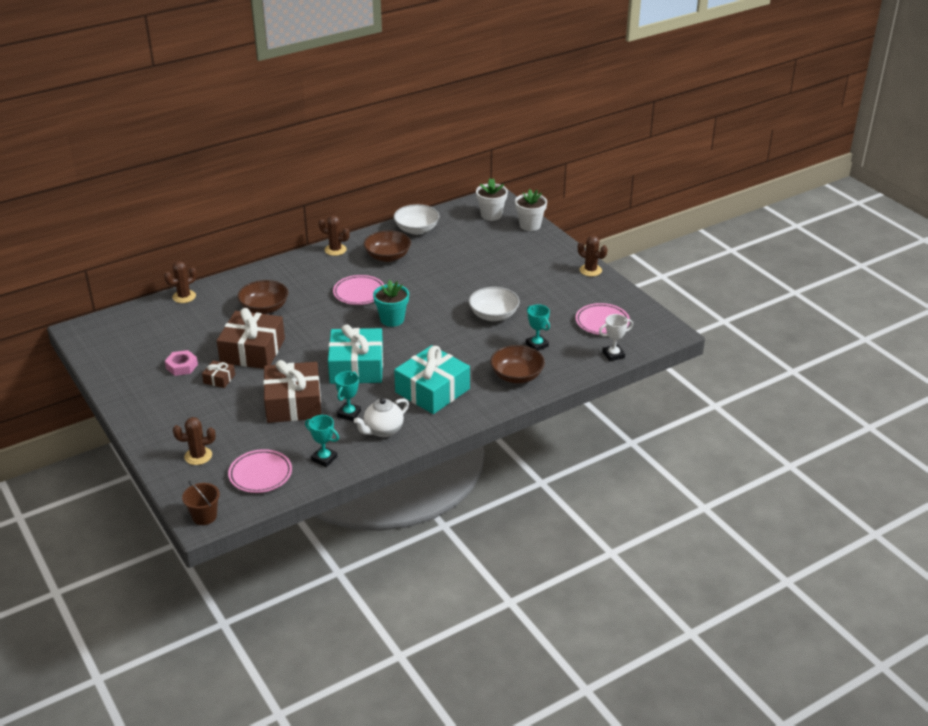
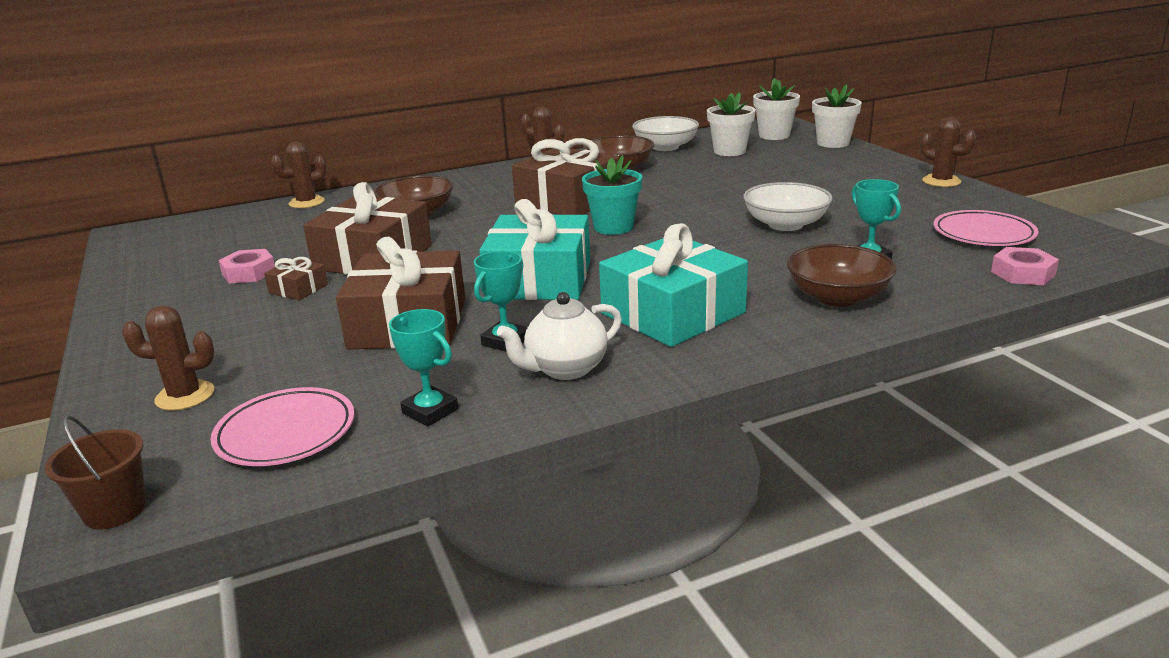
camera: 10 degrees right, 10 degrees down
pink plate [333,275,384,305] -> brown gift [512,138,619,215]
white trophy [599,314,633,361] -> pink nut [991,247,1059,285]
none -> white flower pot [707,92,756,156]

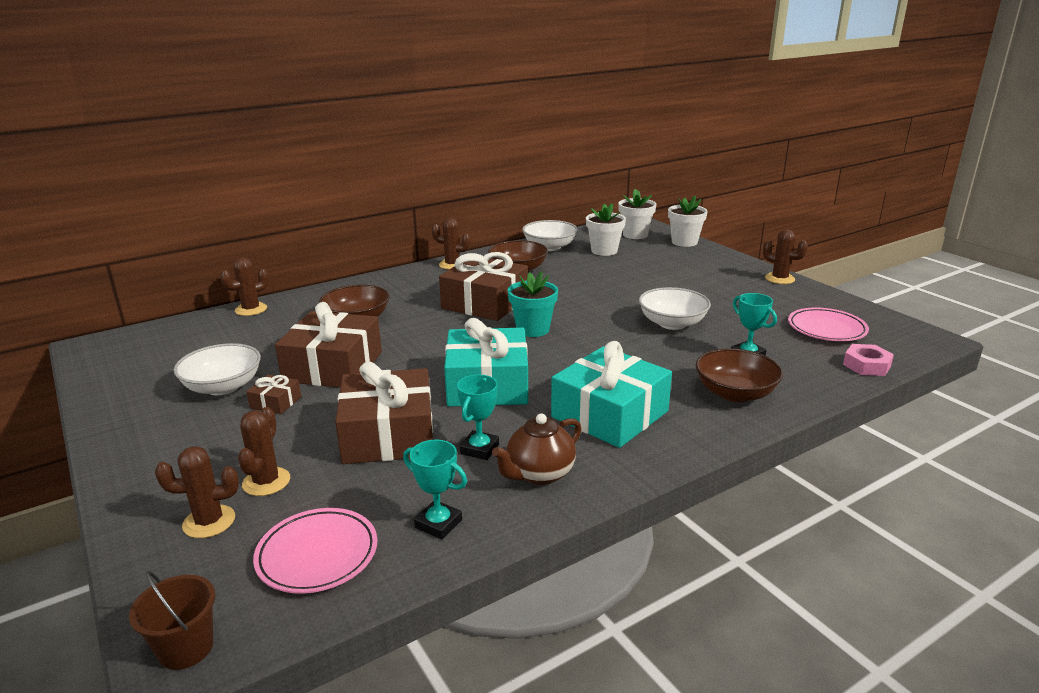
camera: 10 degrees left, 0 degrees up
pink nut [218,249,275,283] -> white bowl [174,343,261,395]
white teapot [497,292,622,380] -> brown teapot [492,413,581,485]
none -> brown cactus [238,407,290,496]

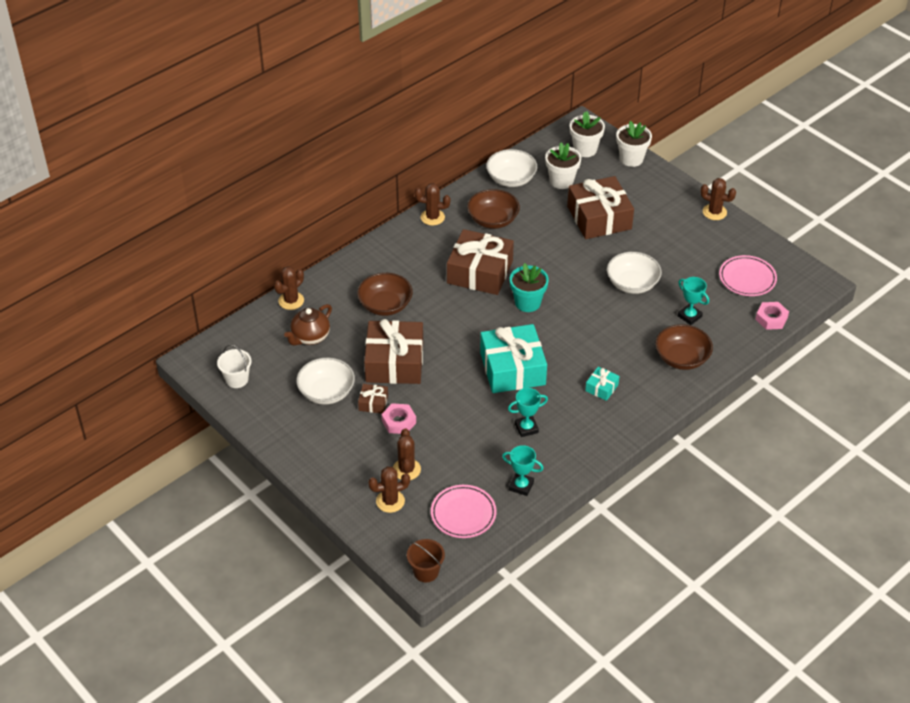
camera: 10 degrees left, 20 degrees up
brown gift [335,361,433,464] -> brown gift moved to [567,176,634,239]
turquoise trophy [457,374,499,460] -> turquoise trophy turned 60 degrees clockwise [508,388,548,437]
brown teapot [492,413,581,485] -> brown teapot moved to [284,304,332,346]
turquoise gift [551,341,672,448] -> turquoise gift [585,366,620,401], size x0.44
none -> white bucket [217,345,252,388]
none -> pink nut [382,403,416,434]

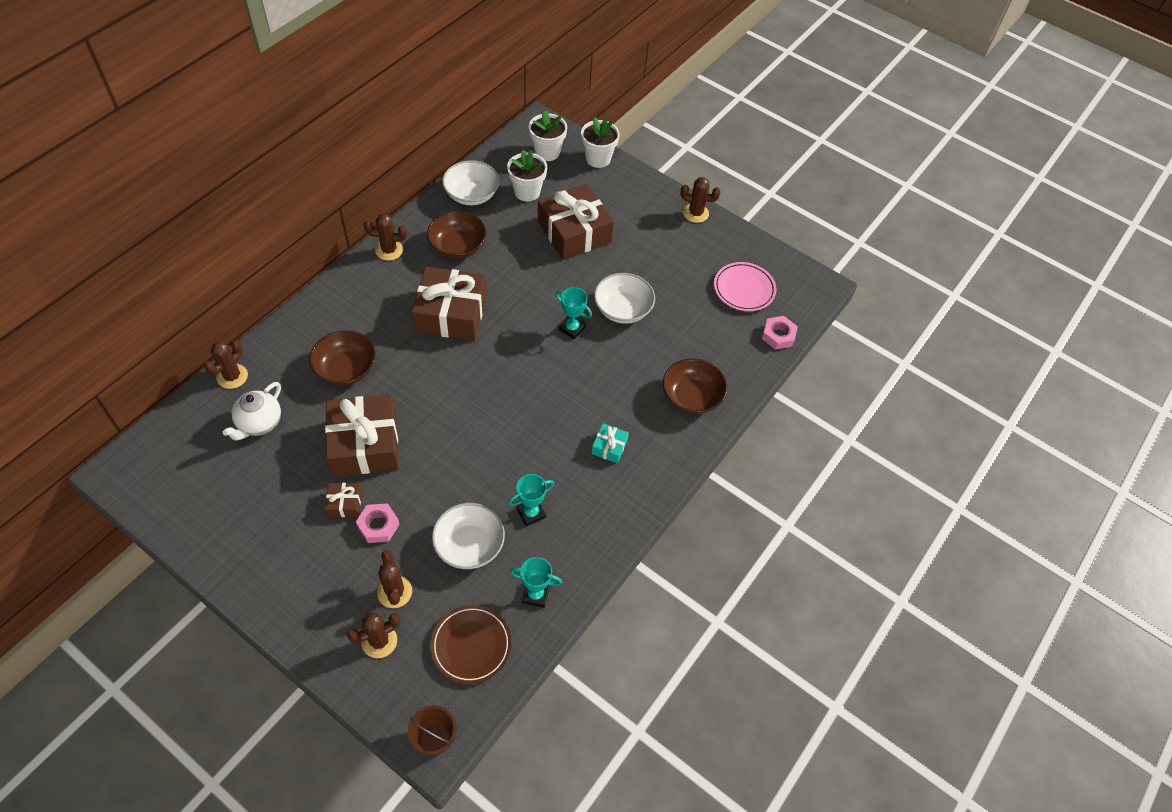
camera: 15 degrees left, 10 degrees up
white bucket [217,345,252,388] -> none
brown teapot [284,304,332,346] -> white teapot [223,382,281,441]
white bowl [296,358,355,405] -> white bowl moved to [432,503,505,569]
pink plate [431,485,496,538] -> brown plate [431,605,511,684]
turquoise gift [480,324,547,393] -> none
turquoise flower pot [510,263,549,312] -> none
turquoise trophy [678,277,709,325] -> turquoise trophy moved to [556,287,592,339]

